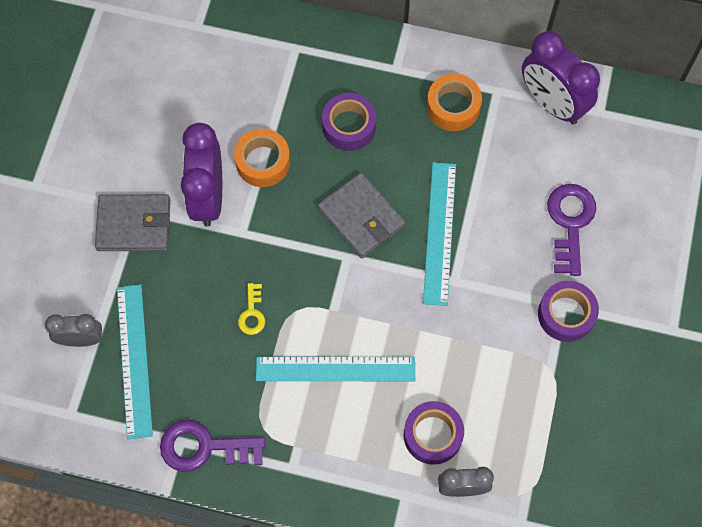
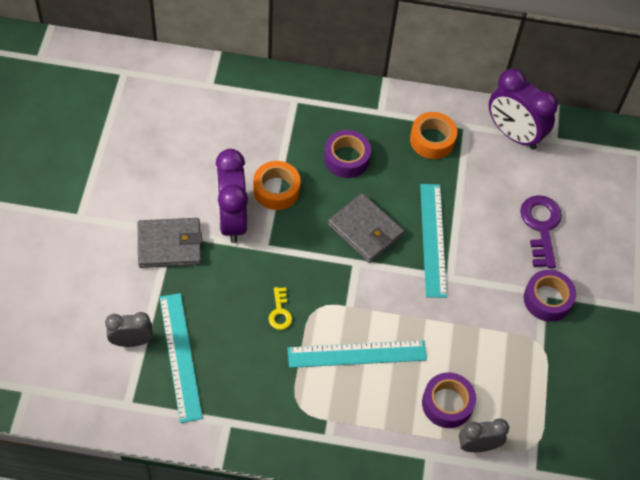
camera: 10 degrees left, 10 degrees down
purple key [160,420,265,472] -> none

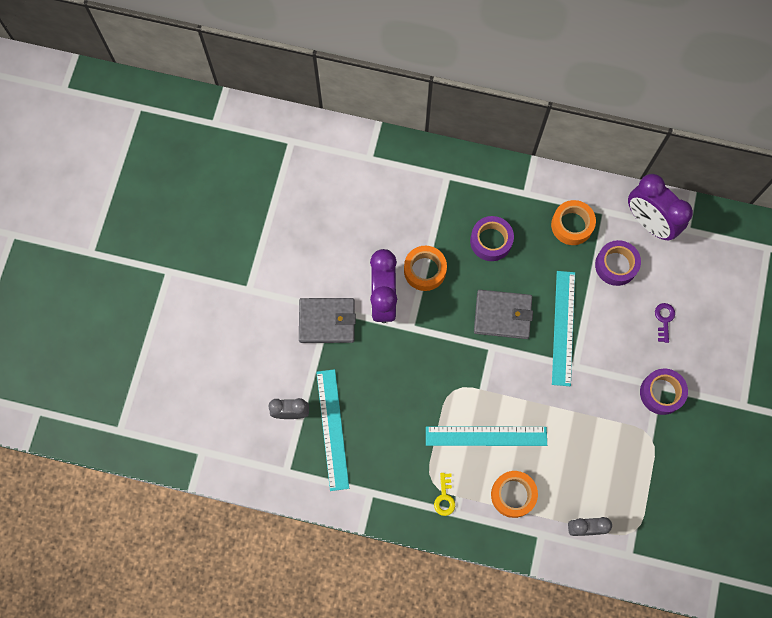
camera: 10 degrees right, 15 degrees up
yellow key [269,287,292,330] -> yellow key moved to [434,473,455,516]
grey wallet [328,193,404,263] -> grey wallet turned 45 degrees counterclockwise [474,290,533,339]
purple tape [422,373,476,428] -> purple tape moved to [595,240,641,286]
purple key [520,195,562,268] -> purple key [655,303,675,343], size x0.54
none -> orange tape [491,471,538,518]

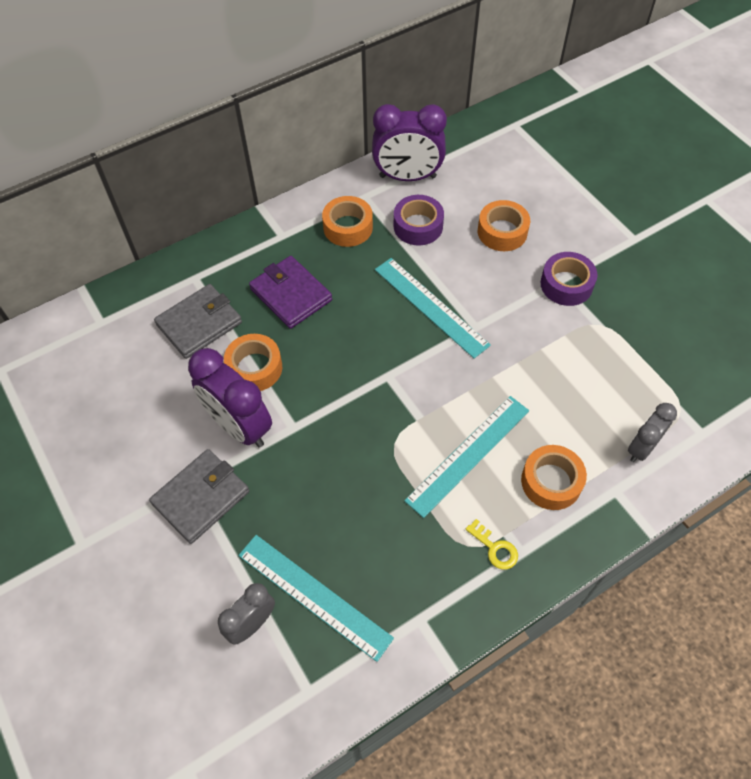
camera: 45 degrees left, 15 degrees down
purple tape [470,216,514,261] -> purple wallet [249,256,332,329]
grey wallet [474,290,533,339] -> grey wallet moved to [154,284,242,359]
purple key [655,303,675,343] -> orange tape [478,200,530,251]

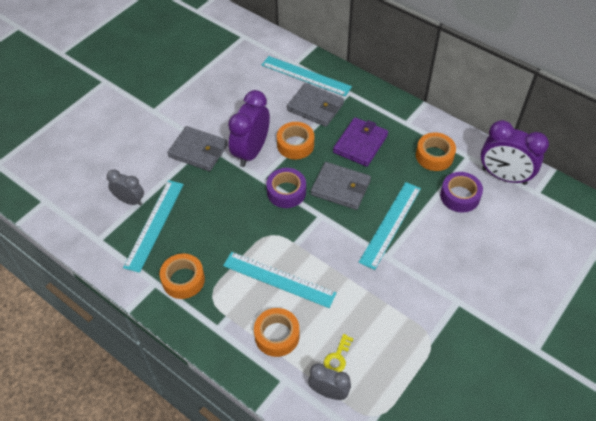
camera: 70 degrees right, 5 degrees down
purple clock [372,104,447,181] -> purple clock turned 45 degrees counterclockwise [481,120,549,185]
yellow key [466,519,518,569] -> yellow key moved to [324,334,353,372]
orange tape [478,200,530,251] -> orange tape moved to [160,253,205,299]
purple tape [541,252,597,306] -> purple tape moved to [266,168,306,208]
none -> turquoise ruler [262,56,352,96]
none -> grey wallet [311,162,371,210]

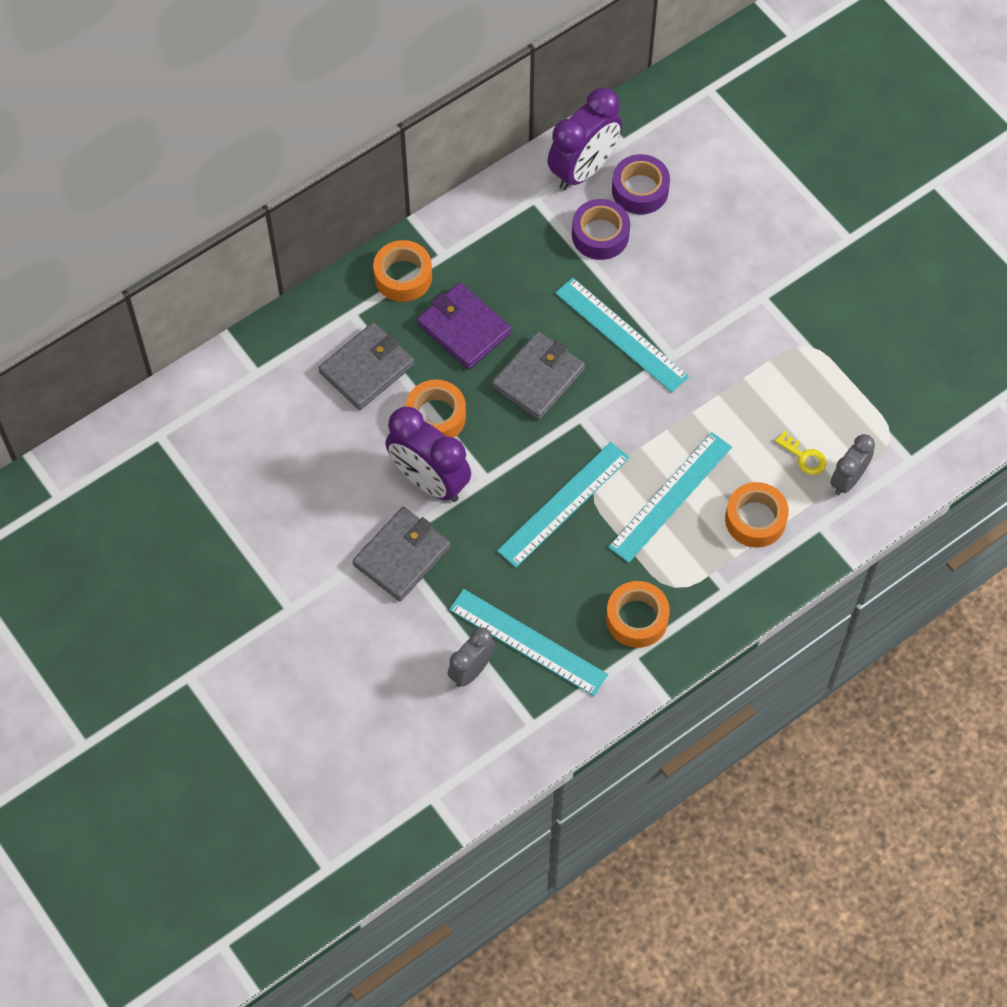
camera: 75 degrees left, 10 degrees up
turquoise ruler [262,56,352,96] -> turquoise ruler moved to [497,442,630,568]
purple tape [266,168,306,208] -> purple tape moved to [612,154,670,215]
orange tape [416,133,456,171] -> orange tape moved to [373,240,432,302]

